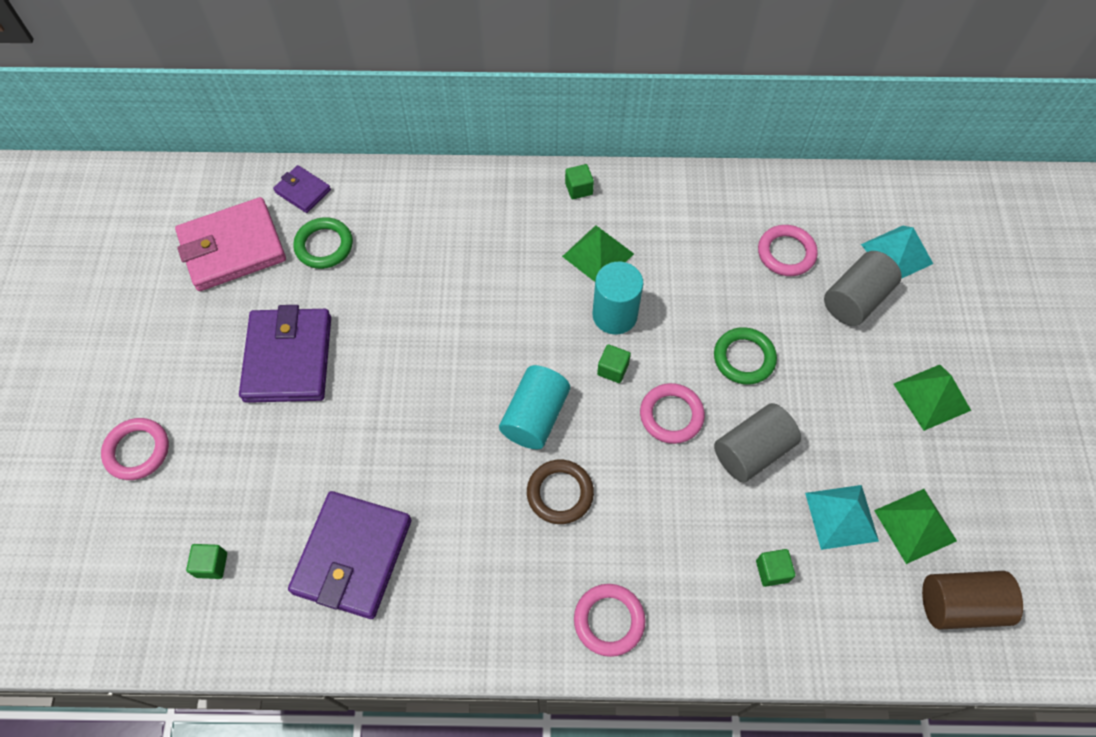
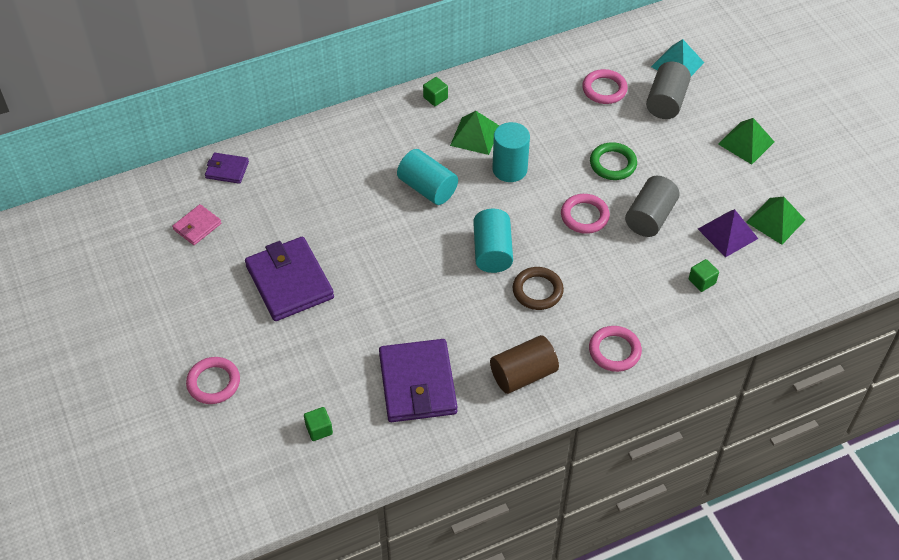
camera: 25 degrees left, 10 degrees down
pink wallet [175,197,286,291] -> pink wallet [172,204,222,245], size x0.50
green ring [293,217,353,269] -> none
green cube [597,344,631,383] -> none
turquoise pyramid [805,485,879,550] -> purple pyramid [698,209,758,257]
brown cylinder [922,571,1023,630] -> brown cylinder moved to [490,335,559,394]
none -> turquoise cylinder [397,149,458,205]

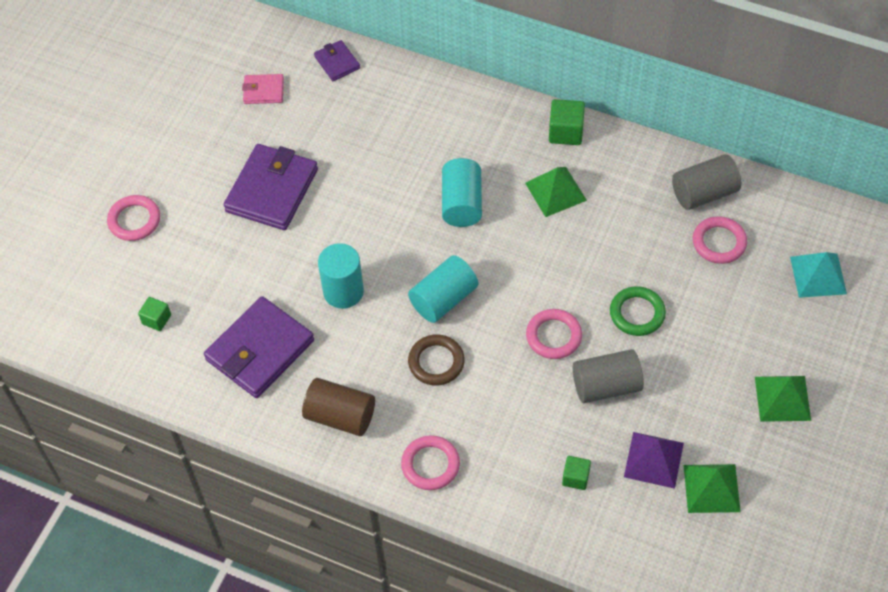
camera: 50 degrees right, 5 degrees up
green cube [423,77,448,106] -> green cube [549,99,585,145], size x1.55
turquoise cylinder [492,122,530,182] -> turquoise cylinder moved to [318,243,364,309]
grey cylinder [646,62,691,119] -> grey cylinder moved to [672,154,741,210]

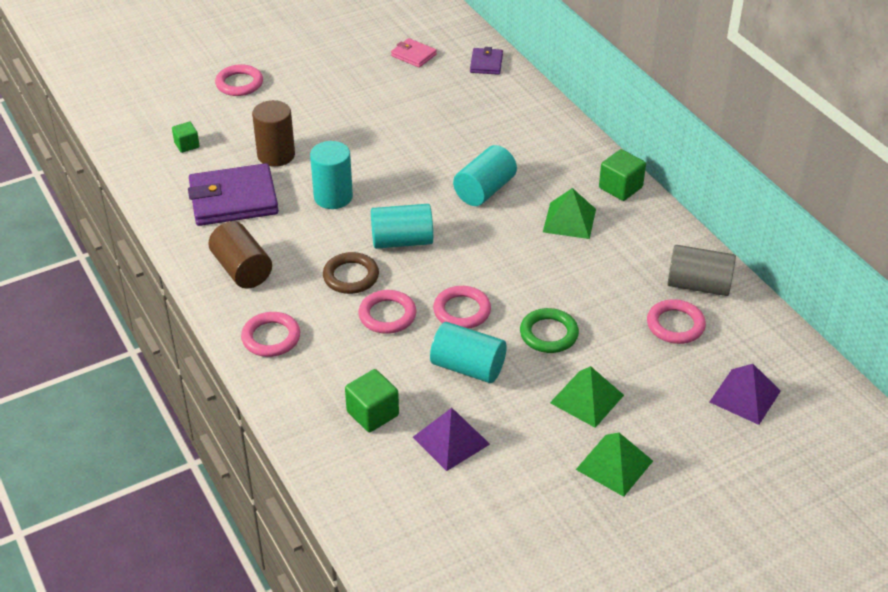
camera: 35 degrees right, 15 degrees down
purple wallet [224,144,318,230] -> none
green cube [562,456,591,490] -> green cube [345,369,399,432], size x1.55
grey cylinder [573,349,644,403] -> turquoise cylinder [430,322,507,383]
green pyramid [684,464,741,513] -> green pyramid moved to [550,366,624,428]
turquoise pyramid [790,252,847,298] -> purple pyramid [710,364,781,425]
none -> brown cylinder [252,100,295,167]
none -> pink ring [359,290,417,334]

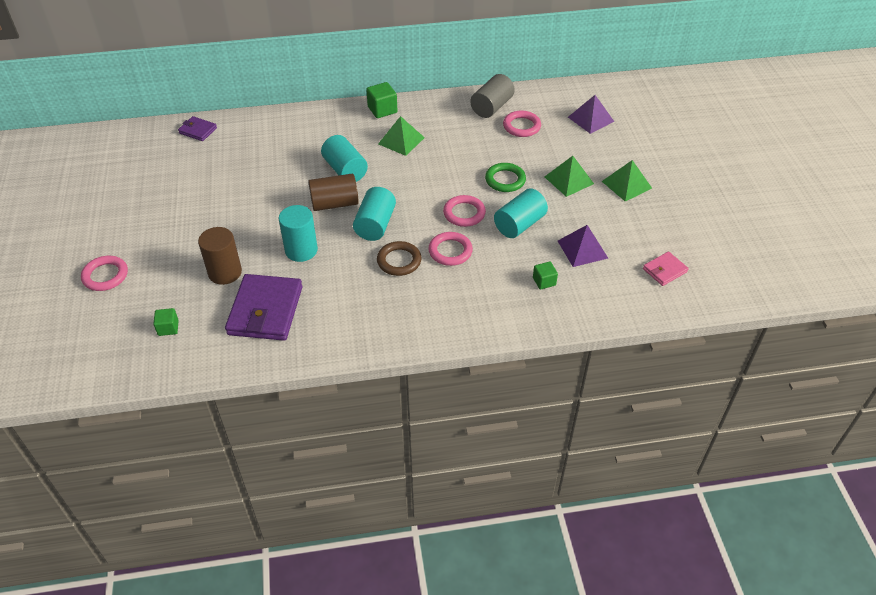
camera: 70 degrees left, 5 degrees up
brown cylinder [208,221,272,289] -> brown cylinder moved to [308,174,359,211]
pink ring [241,312,300,357] -> none
green cube [345,369,399,432] -> green cube [533,261,558,290], size x0.64
pink wallet [391,38,437,68] -> pink wallet moved to [643,251,689,286]

